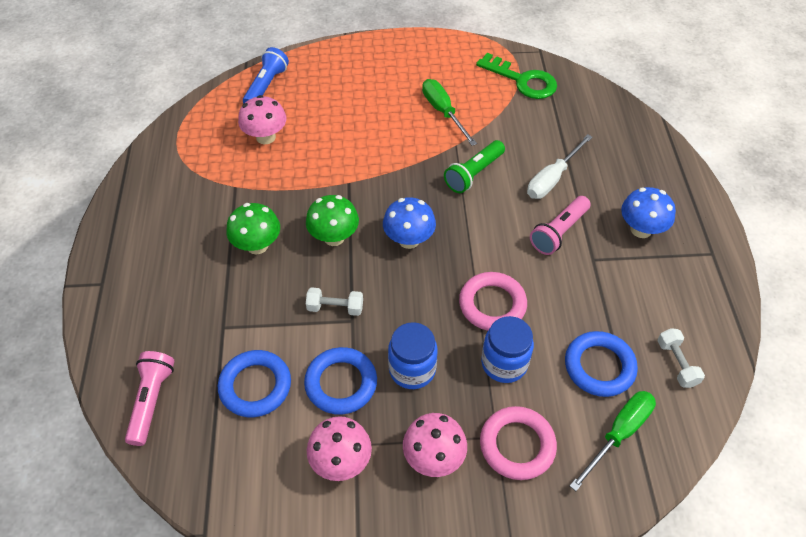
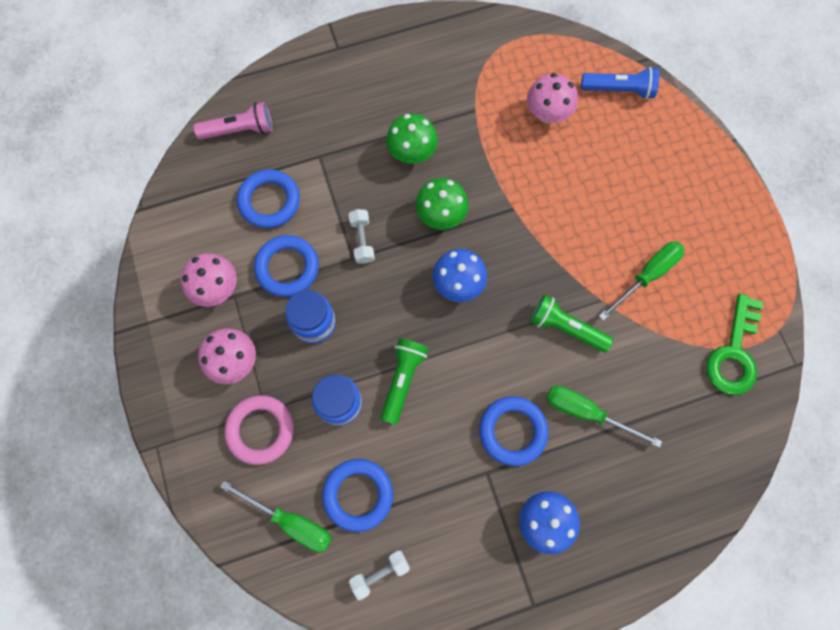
camera: 75 degrees right, 20 degrees up
pink ring [459,272,527,331] -> green flashlight [381,338,429,424]
white screwdriver [527,134,592,199] -> green screwdriver [546,386,662,448]
pink flashlight [530,196,591,255] -> blue ring [479,396,548,466]

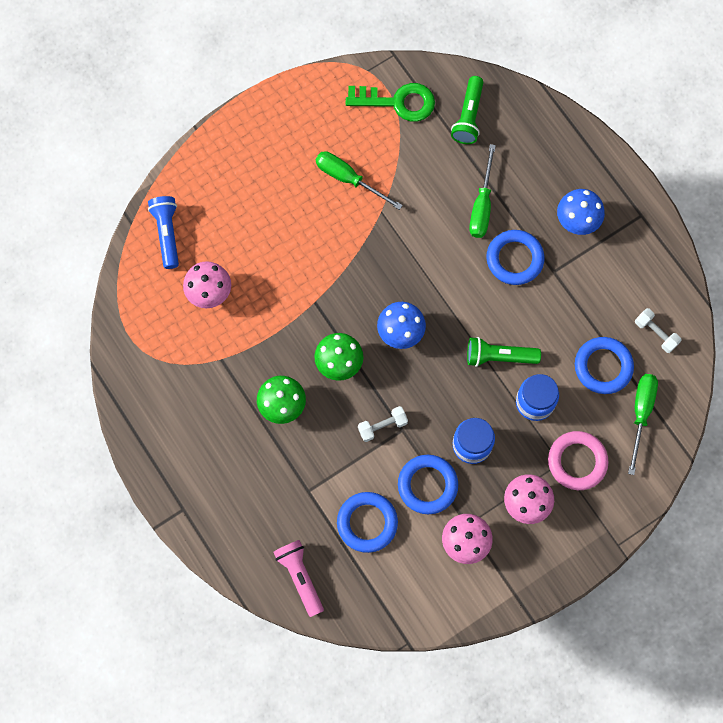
camera: 105 degrees left, 0 degrees up
green flashlight [530,295,613,352] -> green flashlight moved to [451,76,483,144]

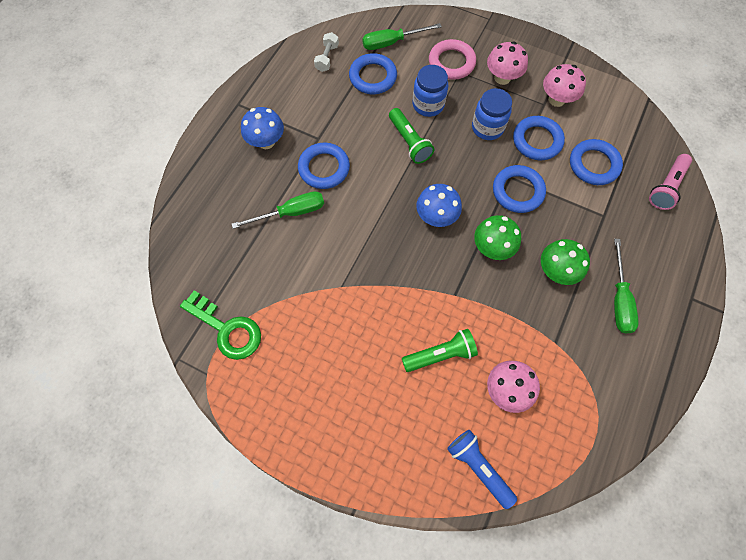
camera: 120 degrees left, 5 degrees down
blue flashlight [148,196,179,269] -> blue flashlight turned 90 degrees clockwise [447,430,517,509]
green screwdriver [316,151,403,210] -> green screwdriver moved to [614,239,639,333]
green key [346,83,435,122] -> green key turned 150 degrees clockwise [180,290,261,360]
white dumbbell [358,406,408,442] -> blue ring [493,165,546,213]
green flashlight [451,76,483,144] -> green flashlight moved to [402,329,478,372]

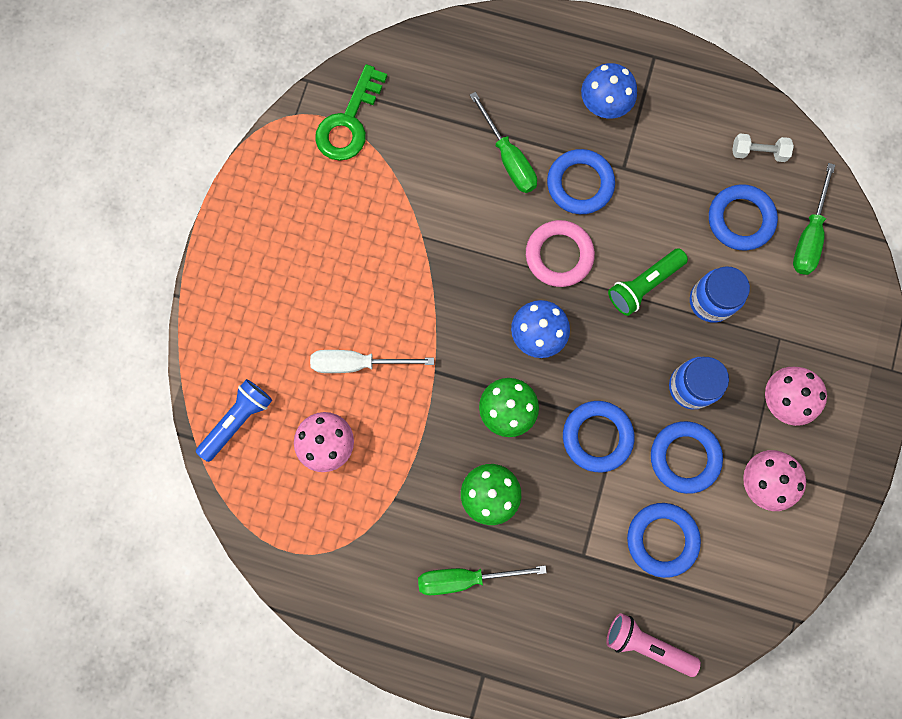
camera: 80 degrees right, 10 degrees up
green screwdriver [362,23,442,50] -> green screwdriver turned 135 degrees counterclockwise [793,163,835,275]
green flashlight [402,329,478,372] -> white screwdriver [310,350,434,373]
pink ring [429,39,476,80] -> pink ring moved to [526,220,595,287]

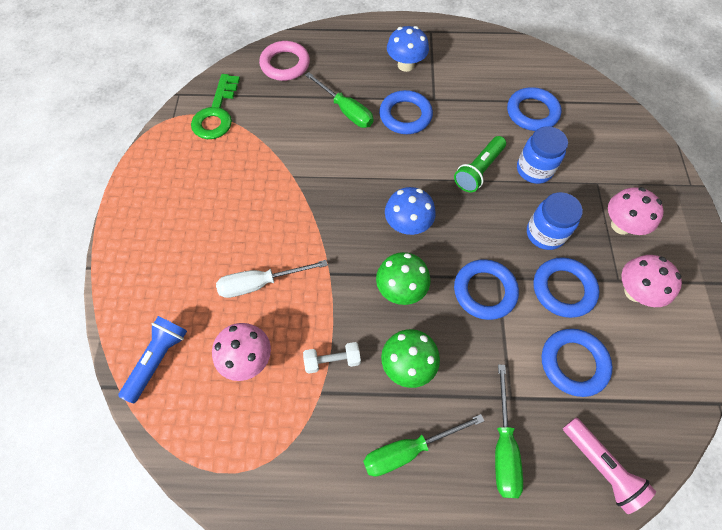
camera: 15 degrees left, 15 degrees down
pink ring [526,220,595,287] -> pink ring moved to [259,41,310,81]
pink flashlight [606,613,701,677] -> pink flashlight turned 135 degrees counterclockwise [563,418,656,514]
white dumbbell [732,134,794,162] -> white dumbbell moved to [303,342,361,374]
green screwdriver [793,163,835,275] -> green screwdriver moved to [495,364,523,498]

